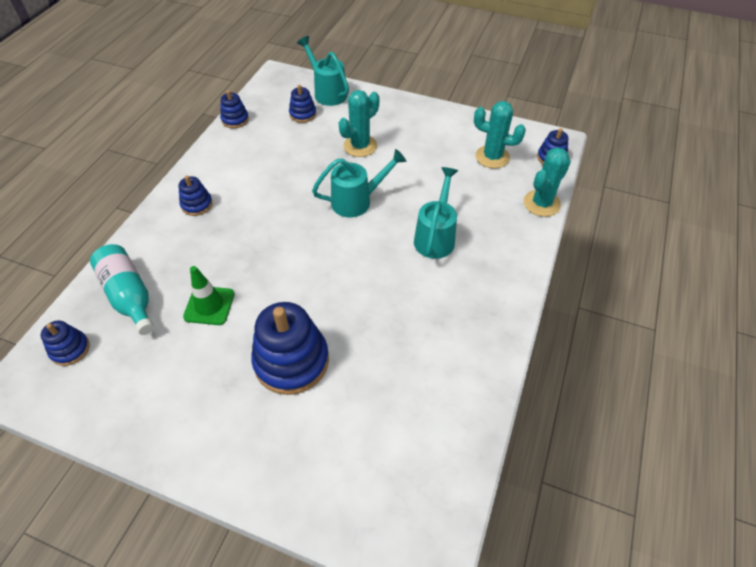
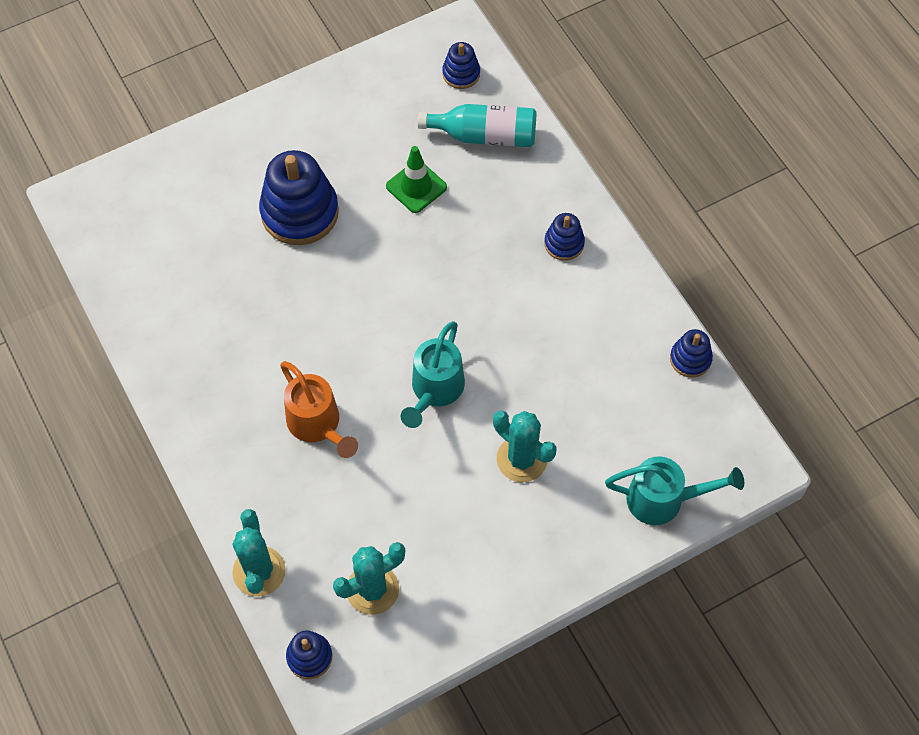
camera: 130 degrees right, 10 degrees up
blue stacking toy [289,85,316,123] -> none
turquoise cactus [339,90,379,157] -> turquoise cactus turned 45 degrees counterclockwise [493,410,557,482]
turquoise watering can [414,167,458,259] -> orange watering can [280,361,358,458]

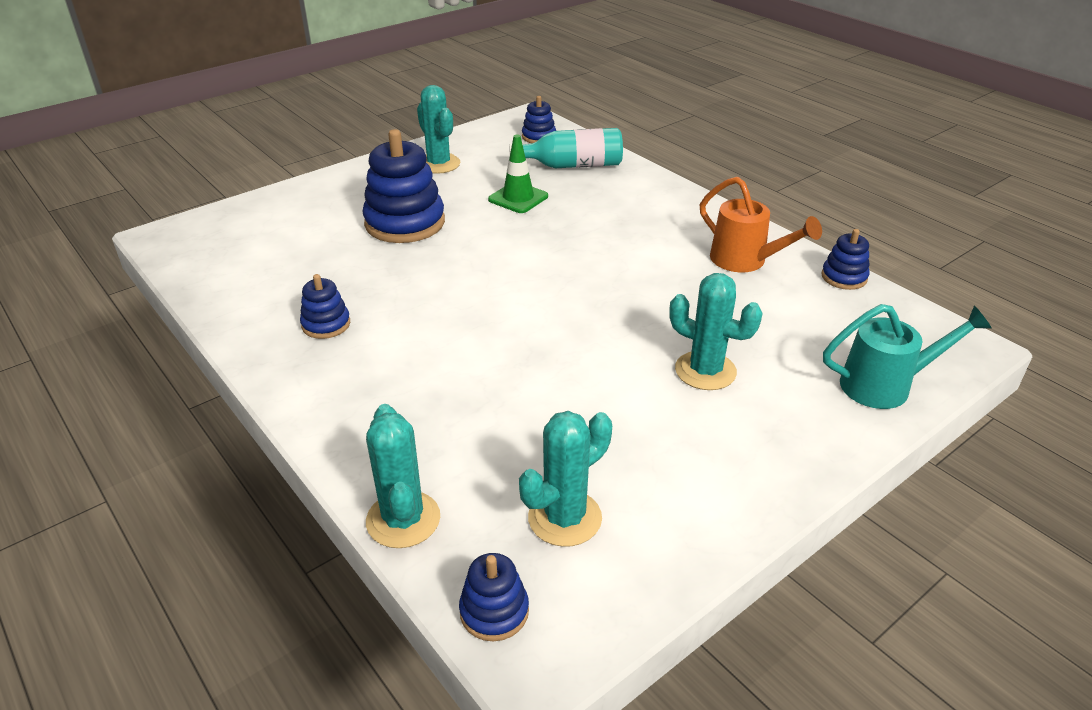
camera: 10 degrees left, 25 degrees down
orange watering can [280,361,358,458] -> orange watering can moved to [700,177,822,272]
turquoise watering can [401,321,465,428] -> none
blue stacking toy [544,213,585,261] -> blue stacking toy moved to [300,274,350,339]
none -> turquoise cactus [417,85,460,174]

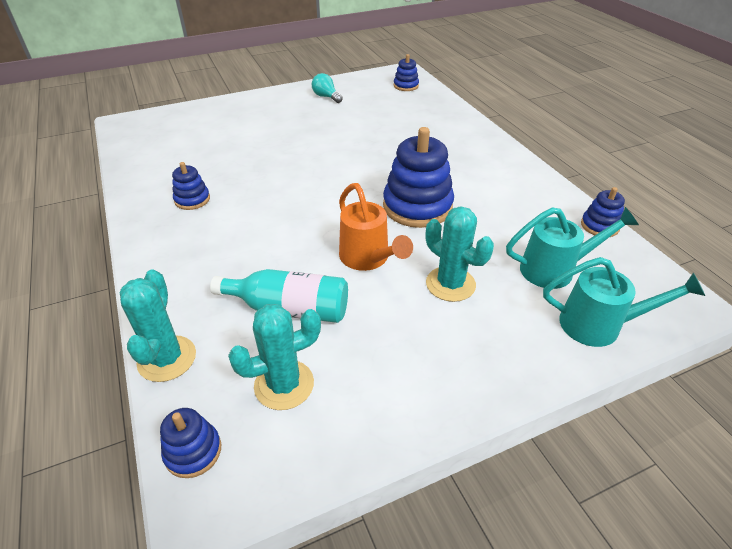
camera: 15 degrees right, 5 degrees up
blue stacking toy [362,129,445,243] -> blue stacking toy moved to [383,127,454,228]
turquoise cactus [417,85,460,174] -> turquoise light bulb [312,73,343,103]
green traffic cone [488,135,548,213] -> none
turquoise bottle [509,128,623,168] -> turquoise bottle moved to [210,269,348,323]
orange watering can [700,177,822,272] -> orange watering can moved to [339,183,413,271]
none -> turquoise watering can [506,207,639,289]

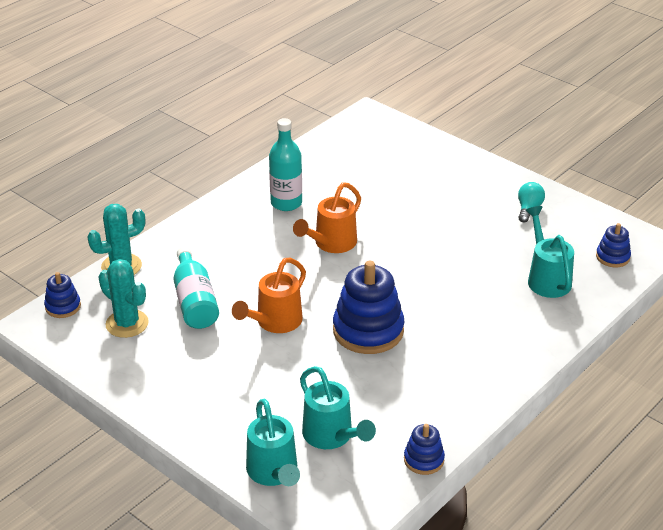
camera: 65 degrees right, 5 degrees down
blue stacking toy [172,162,210,210] -> turquoise bottle [269,118,302,211]
turquoise cactus [426,206,494,302] -> none
none -> orange watering can [293,182,361,253]
none -> turquoise watering can [525,206,574,298]

